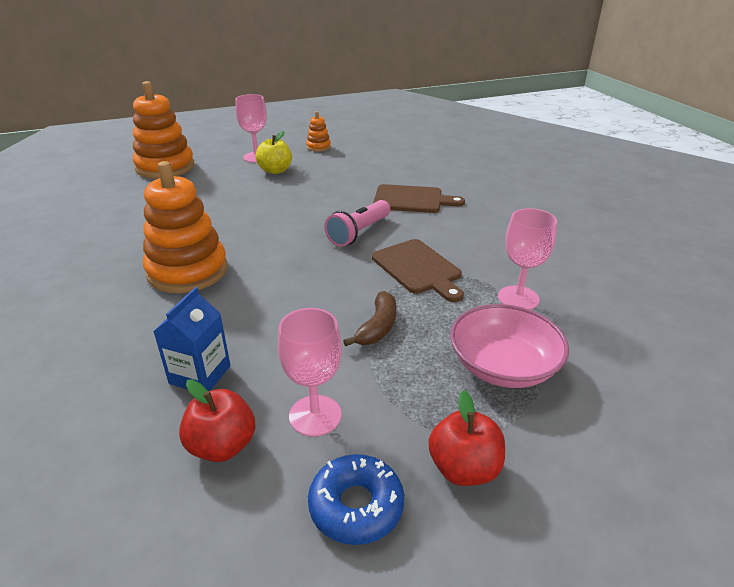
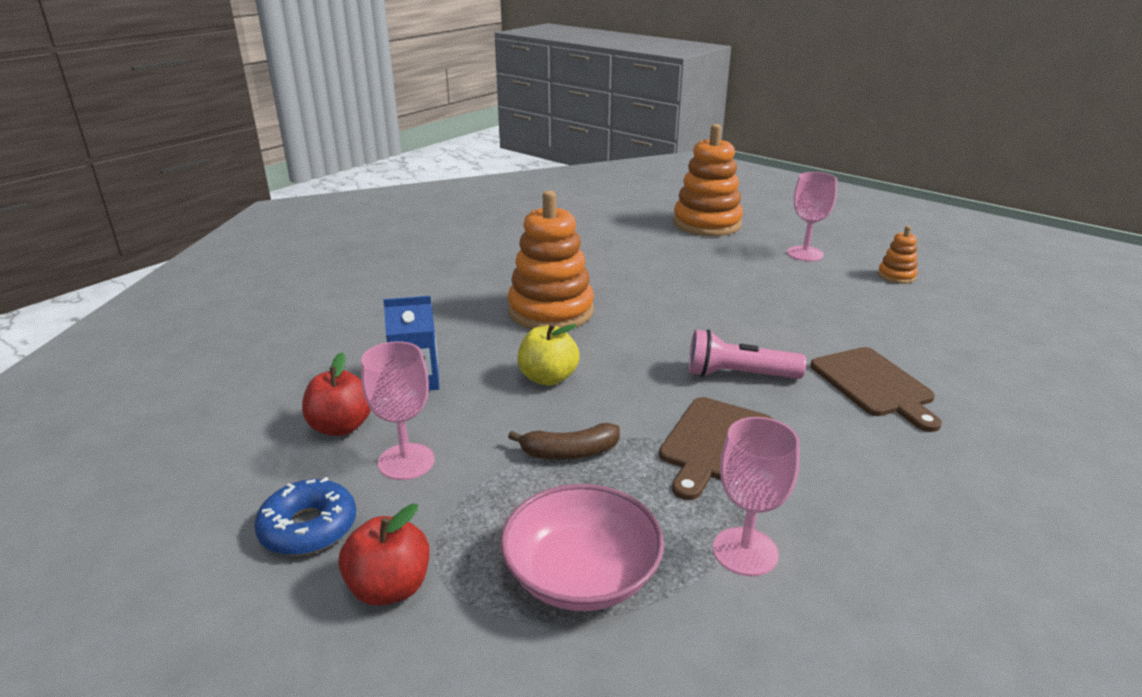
camera: 60 degrees right, 5 degrees down
yellow apple [255,131,292,174] -> yellow apple moved to [517,323,580,386]

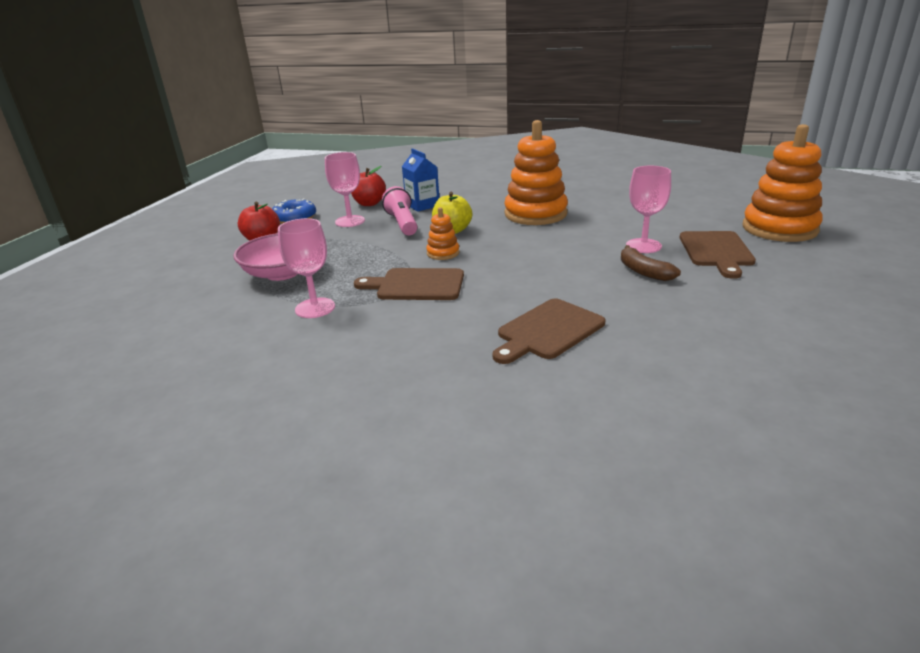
camera: 70 degrees right, 0 degrees up
brown banana [508,423,620,460] -> brown banana moved to [621,245,681,281]
pink flashlight [689,329,806,379] -> pink flashlight moved to [382,186,418,235]
pink goblet [787,172,837,261] -> pink goblet moved to [626,166,671,253]
orange stacking toy [878,226,918,284] -> orange stacking toy moved to [426,207,460,260]
none -> brown cutting board [680,231,756,279]

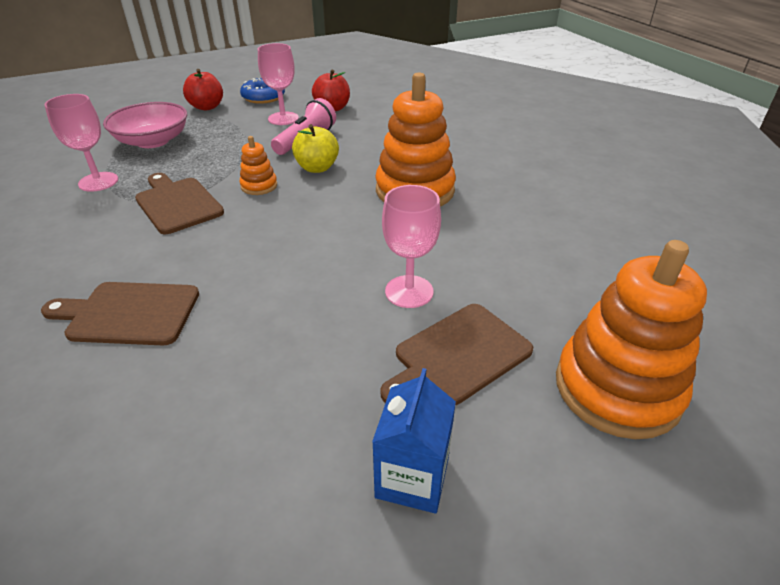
camera: 45 degrees right, 10 degrees up
blue carton [402,148,439,212] -> blue carton moved to [372,368,456,514]
brown banana [621,245,681,281] -> none

